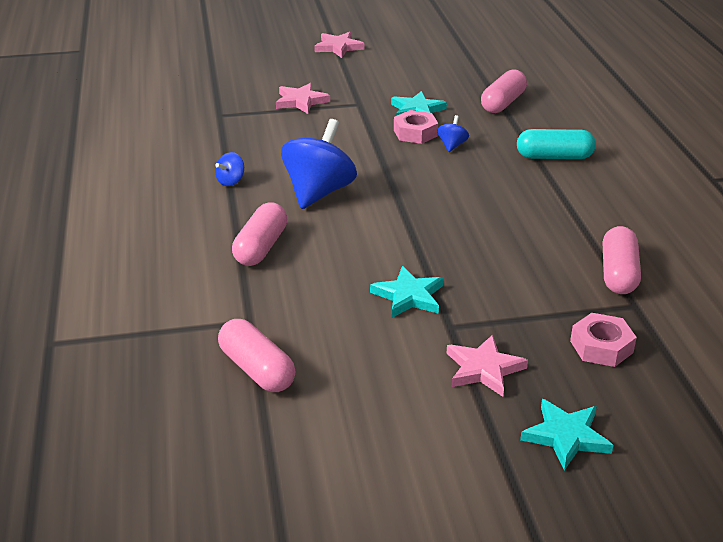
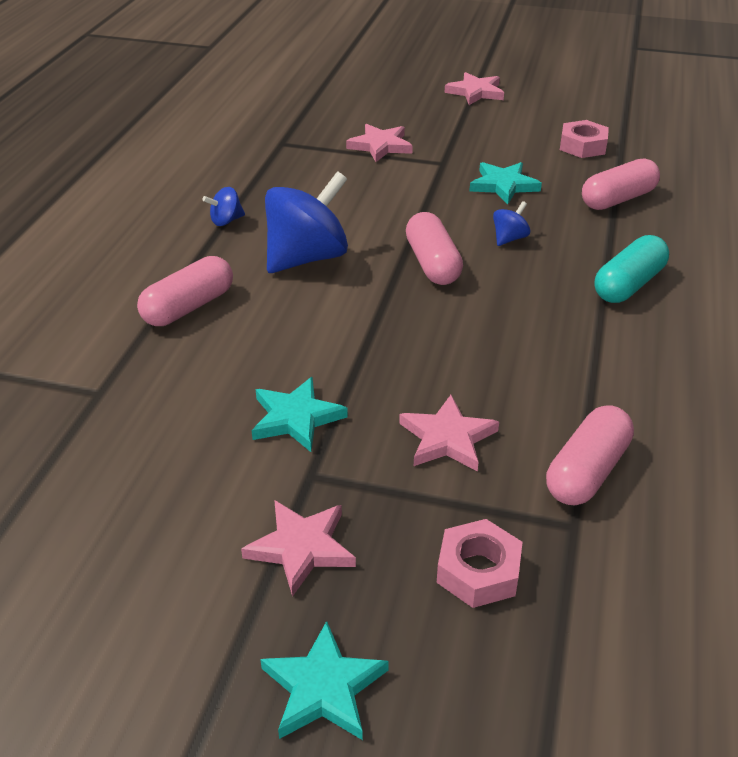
camera: 25 degrees right, 5 degrees up
pink capsule [218,319,295,392] -> pink capsule moved to [406,212,463,285]
pink nut [394,110,438,144] -> pink nut moved to [560,120,609,158]
turquoise capsule [517,129,596,159] -> turquoise capsule turned 75 degrees counterclockwise [595,235,669,303]
none -> pink star [399,395,499,472]

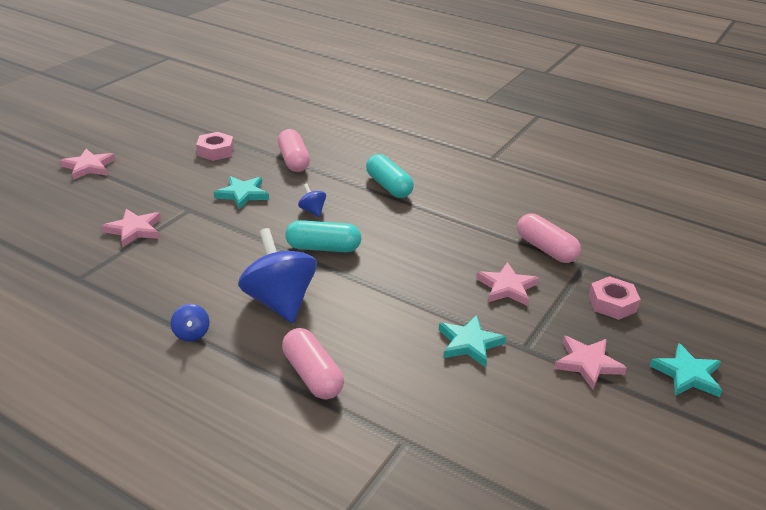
camera: 75 degrees left, 5 degrees down
pink capsule [406,212,463,285] -> turquoise capsule [285,220,361,252]

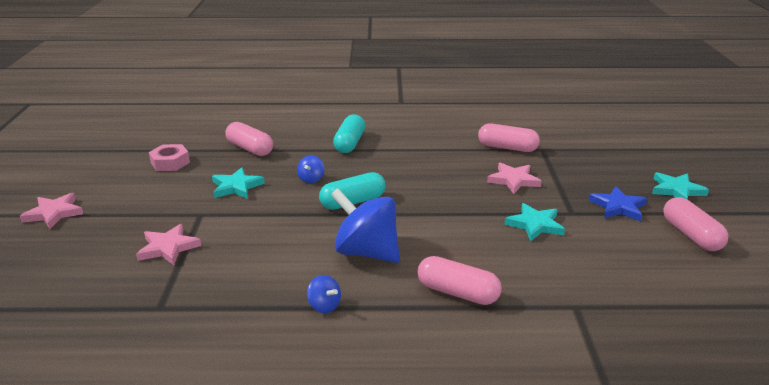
camera: 30 degrees left, 5 degrees down
blue spinning top [298,184,326,217] -> blue spinning top turned 105 degrees counterclockwise [297,155,324,183]
turquoise capsule [366,154,414,198] -> turquoise capsule turned 75 degrees clockwise [333,114,365,153]
pink star [554,336,627,389] -> blue star [589,186,647,221]
pink nut [589,276,641,320] -> none
none -> pink capsule [663,197,729,251]

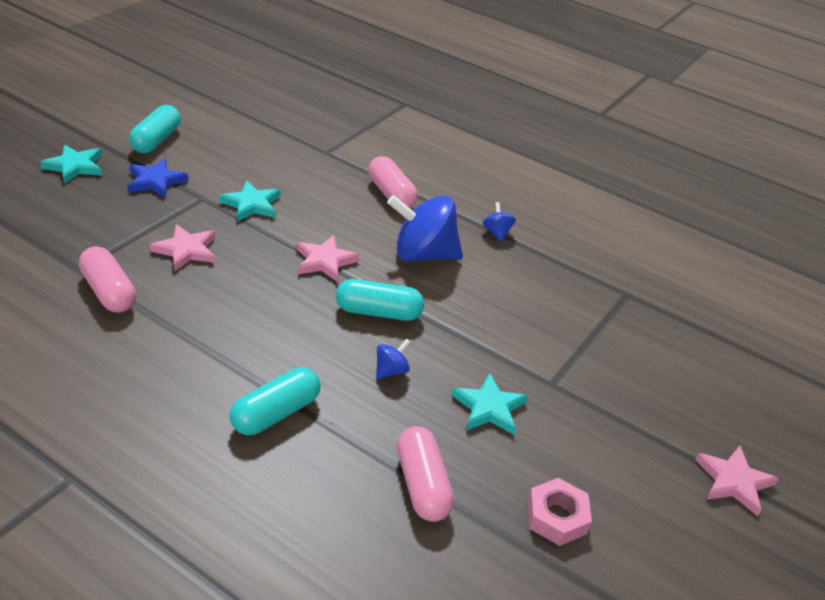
camera: 150 degrees left, 10 degrees up
pink star [136,224,202,265] -> pink star moved to [296,235,360,282]
blue spinning top [331,188,400,263] -> blue spinning top turned 120 degrees clockwise [387,195,463,262]
pink capsule [663,197,729,251] -> turquoise capsule [129,105,181,153]

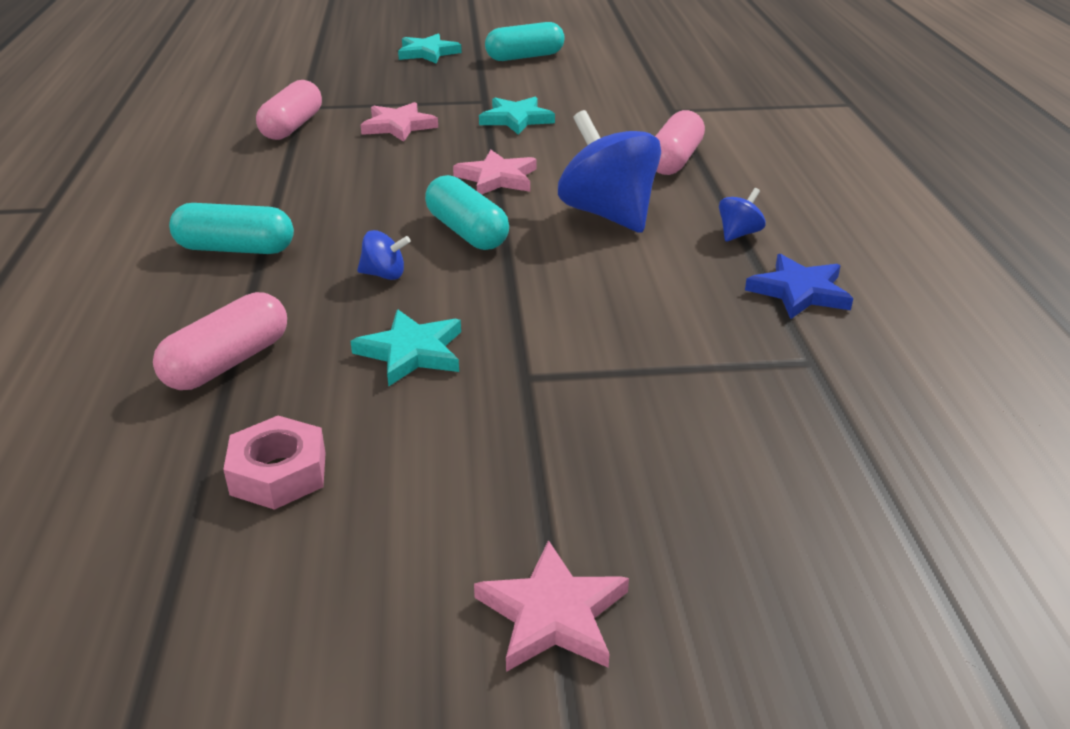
camera: 55 degrees right, 5 degrees down
blue star [127,158,188,198] -> blue star moved to [745,254,853,319]

